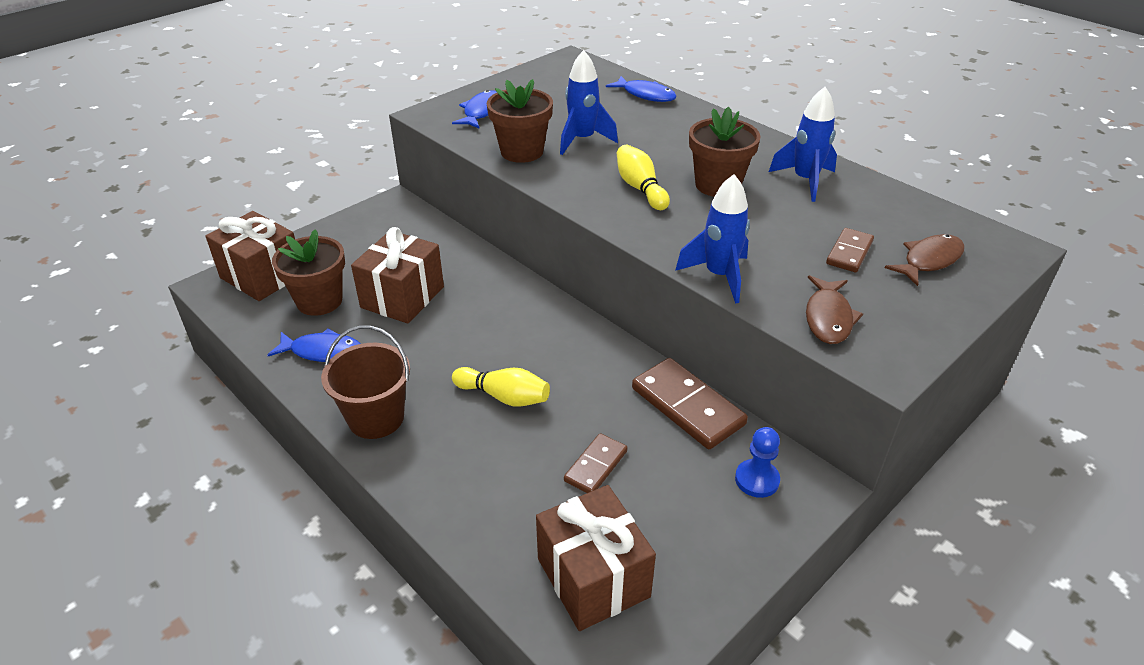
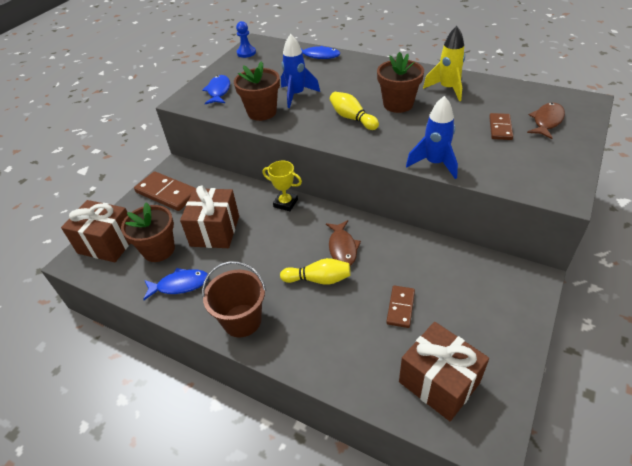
camera: 15 degrees left, 5 degrees up
brown domino [632,358,748,449] -> brown domino moved to [134,171,195,211]
blue pawn [735,427,780,498] -> blue pawn moved to [236,21,256,58]
blue rocket [769,87,837,202] -> yellow rocket [423,26,465,101]
brown fish [806,275,863,344] -> brown fish moved to [326,220,361,266]
none -> yellow trophy [263,161,302,211]

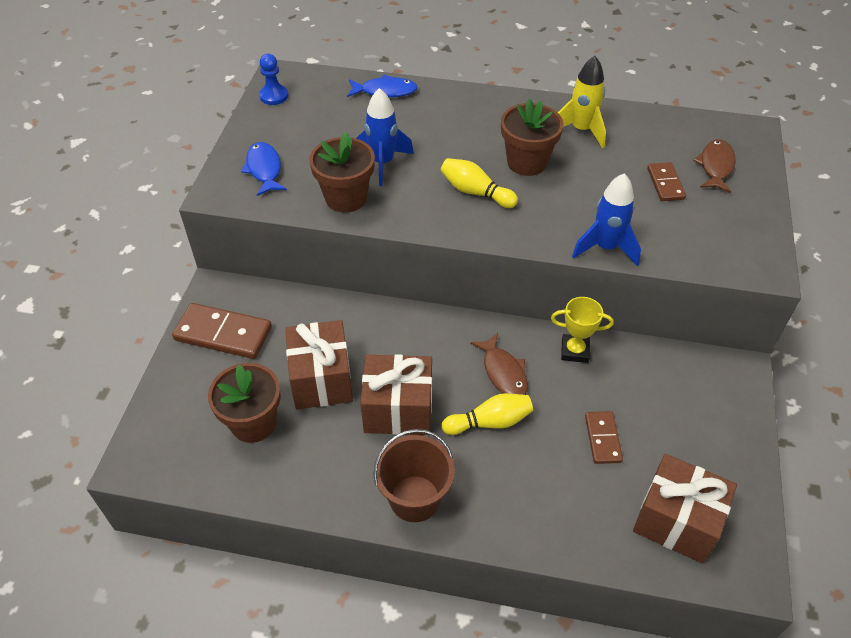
camera: 20 degrees left, 5 degrees up
brown gift [61,200,130,262] -> brown gift moved to [360,354,432,435]
blue fish [143,268,209,300] -> none
yellow trophy [263,161,302,211] -> yellow trophy moved to [551,297,614,363]

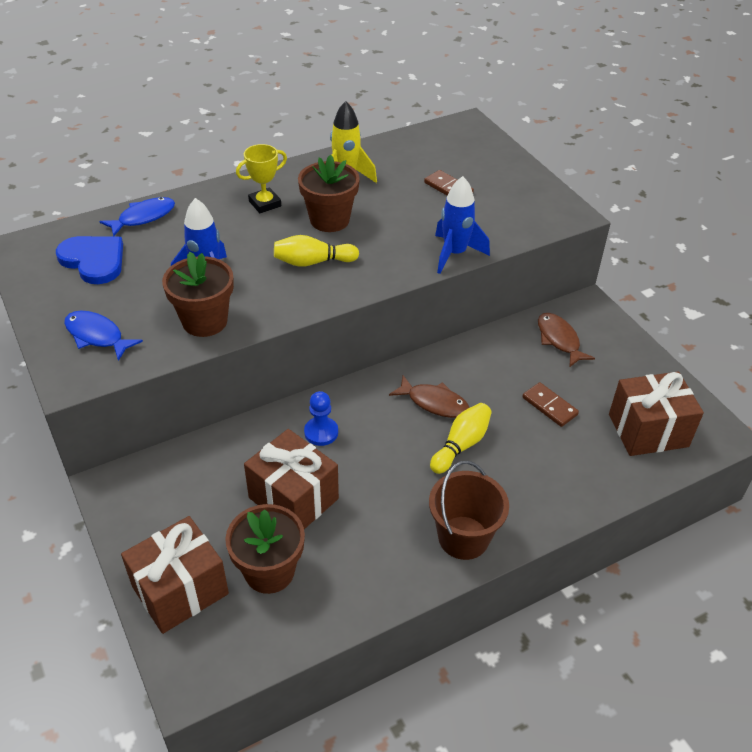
camera: 40 degrees left, 5 degrees down
brown domino [172,303,272,359] -> none
blue pawn [259,54,288,105] -> blue pawn moved to [304,391,338,446]
brown gift [360,354,432,435] -> brown gift moved to [121,516,229,634]
yellow trophy [551,297,614,363] -> yellow trophy moved to [236,144,287,213]
brown fish [693,139,736,193] -> brown fish moved to [538,313,595,367]
none -> blue heart [56,236,123,284]

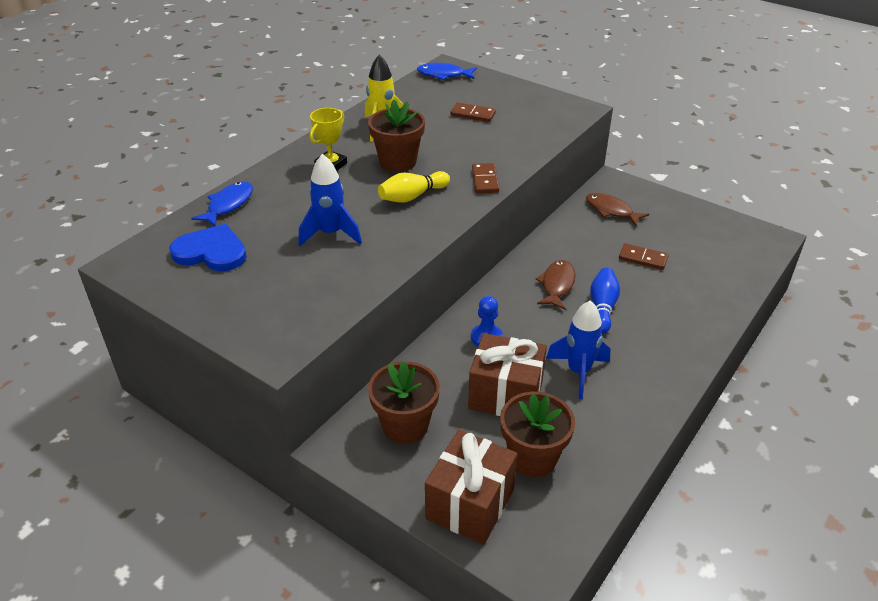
camera: 25 degrees left, 5 degrees down
blue fish [64,311,143,361] -> blue fish moved to [417,63,477,80]
brown flower pot [162,252,234,337] -> brown flower pot moved to [368,361,440,444]
brown fish [389,376,470,418] -> brown fish turned 75 degrees counterclockwise [535,260,576,309]
brown bucket [429,461,509,560] -> none
yellow bowling pin [430,403,492,474] -> blue bowling pin [590,268,620,334]
blue rocket [435,176,490,274] -> blue rocket moved to [546,300,610,399]
brown gift [609,372,704,456] -> none
none -> brown domino [472,163,499,193]

